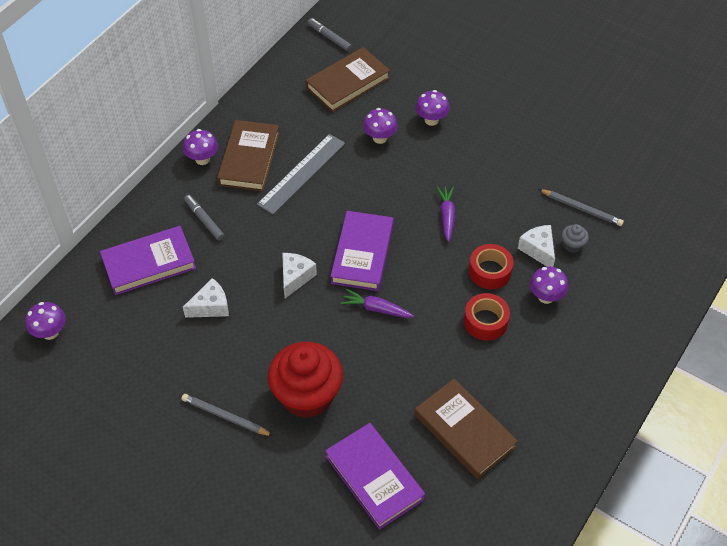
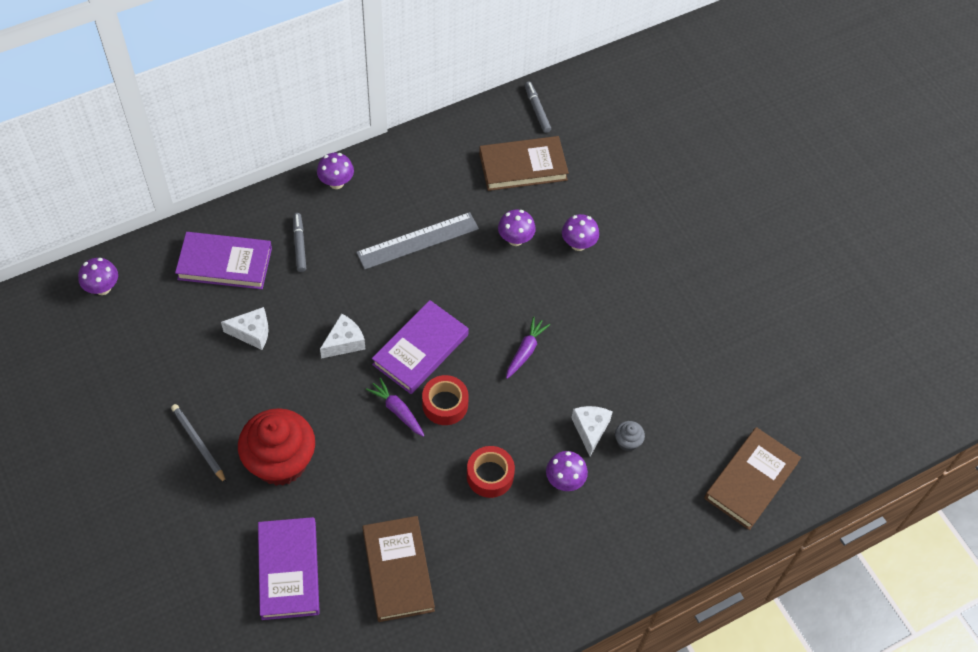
camera: 25 degrees right, 5 degrees up
brown book [217,120,279,192] -> brown book moved to [704,427,801,530]
red tape [469,244,513,289] -> red tape moved to [422,375,469,425]
grey pencil [539,189,624,226] -> none

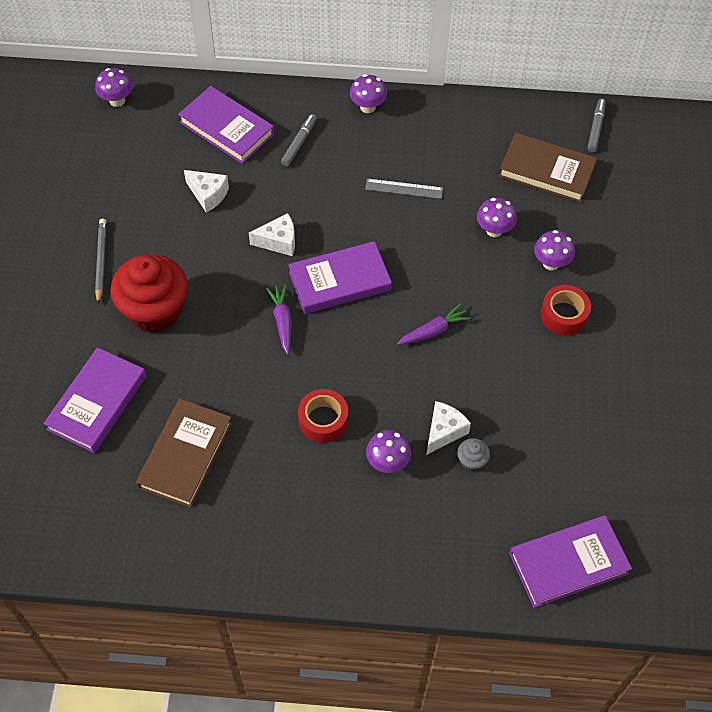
camera: 35 degrees right, 0 degrees up
grey ruler [356,212,479,270] -> grey ruler [365,179,443,199], size x0.61
red tape [422,375,469,425] -> red tape moved to [541,285,591,335]
brown book [704,427,801,530] -> purple book [509,515,632,608]

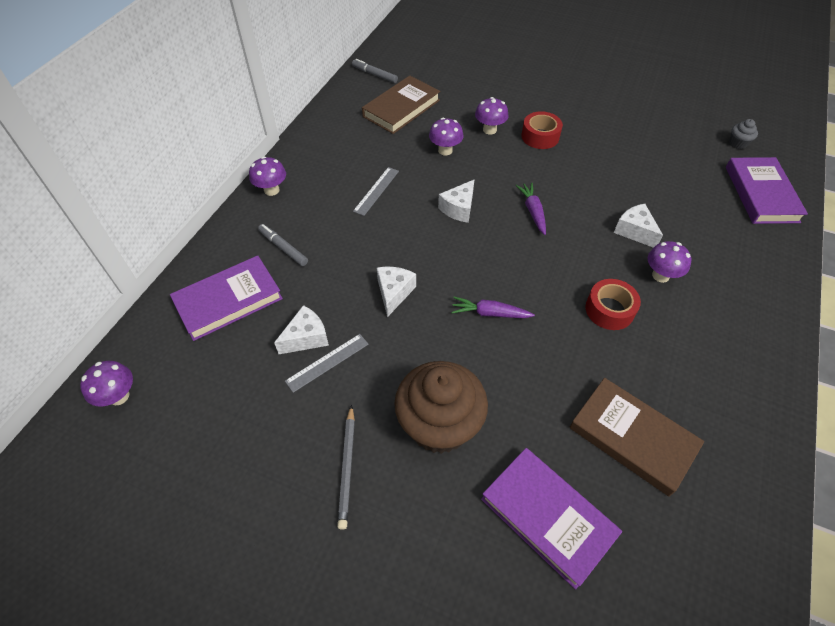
camera: 70 degrees left, 5 degrees down
grey pencil [95,219,106,304] -> grey pencil turned 105 degrees counterclockwise [337,405,355,530]
red cupcake [110,254,188,333] -> brown cupcake [394,361,488,454]
purple book [288,241,392,314] -> none
grey cupcake [457,438,490,471] -> grey cupcake moved to [729,119,758,149]
none -> grey ruler [285,334,369,393]
none -> white cheese [438,180,474,223]

